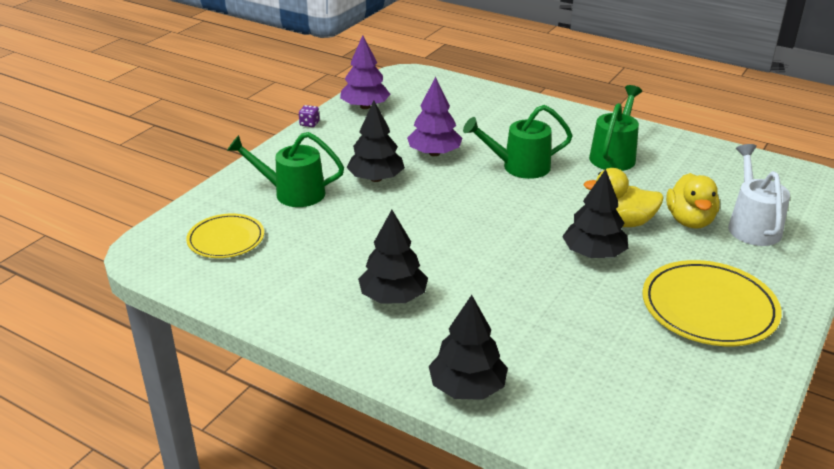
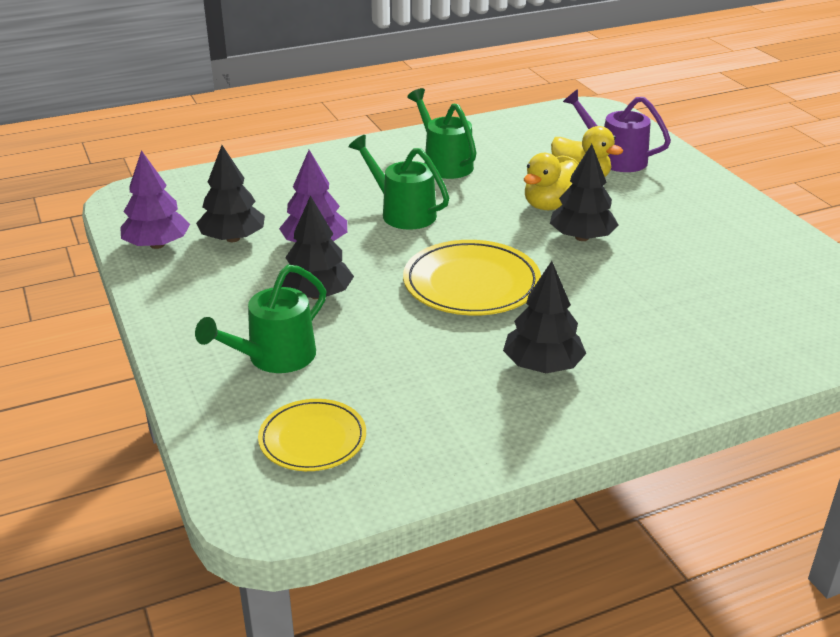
camera: 55 degrees left, 0 degrees up
purple dice [299,105,320,127] -> none
black tree [429,295,508,400] -> black tree moved to [196,145,265,242]
green watering can [463,105,573,179] -> green watering can turned 105 degrees clockwise [349,135,449,230]
yellow plate [642,260,782,346] -> yellow plate moved to [403,240,541,316]
white watering can [728,144,790,246] -> purple watering can [563,89,671,172]

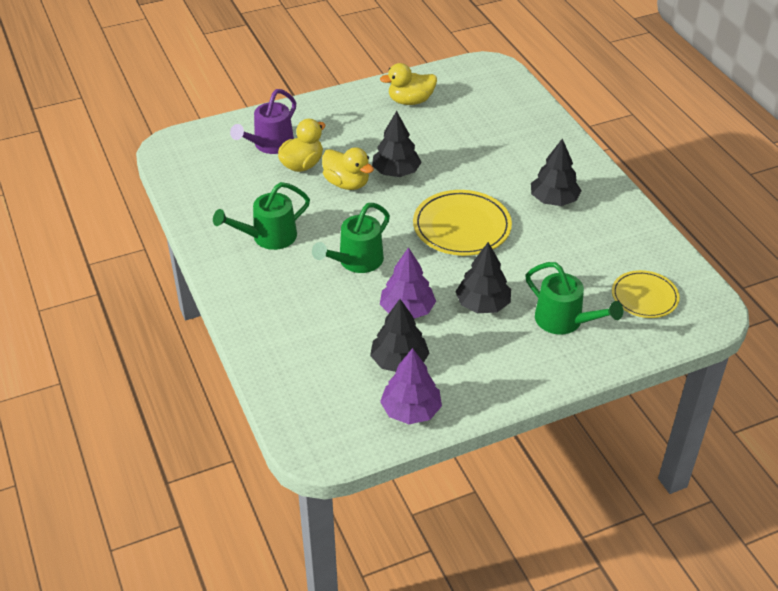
camera: 90 degrees left, 10 degrees up
none -> yellow duck [380,63,437,105]

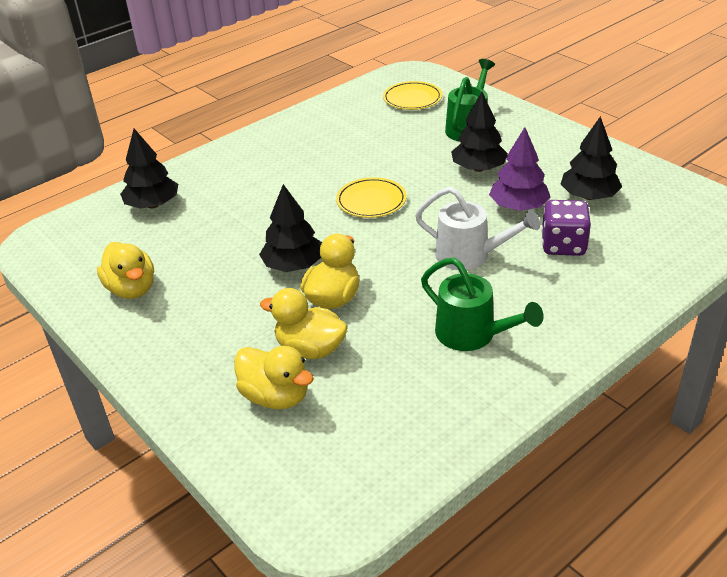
camera: 105 degrees left, 5 degrees down
purple watering can [230,89,296,154] -> yellow duck [234,346,314,409]
green watering can [312,203,390,273] -> white watering can [415,187,540,270]
purple tree [380,348,442,424] -> none
yellow plate [413,190,512,256] -> yellow plate [336,177,407,218], size x0.64
black tree [531,138,582,206] -> black tree moved to [120,129,178,209]
none -> purple dice [541,200,591,256]

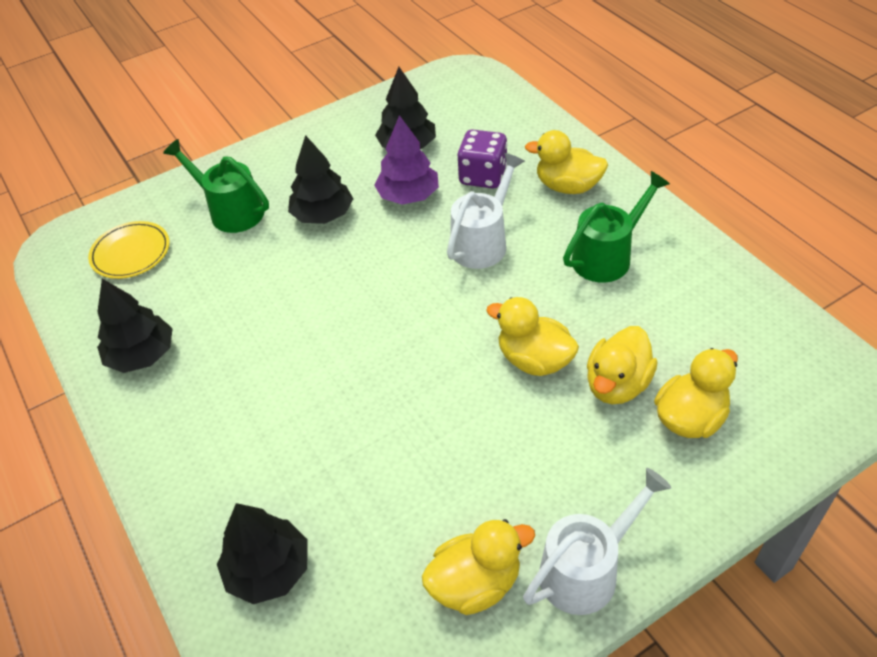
camera: 80 degrees left, 10 degrees up
black tree [259,184,322,272] -> black tree moved to [97,279,173,373]
yellow plate [336,177,407,218] -> none
none -> white watering can [523,468,672,615]
none -> yellow duck [525,130,608,194]

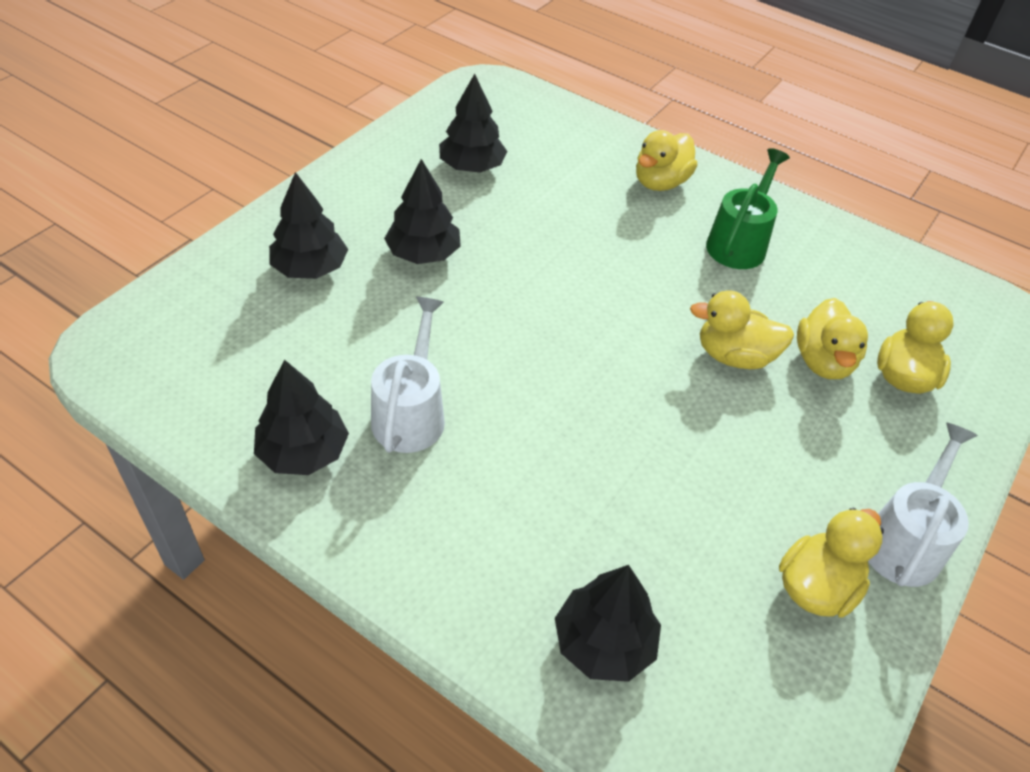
camera: 30 degrees left, 0 degrees up
yellow plate [88,221,170,279] -> none
green watering can [163,139,269,233] -> black tree [269,172,348,279]
purple tree [374,115,439,205] -> none
white watering can [447,153,525,269] -> white watering can moved to [371,297,445,453]
purple dice [458,129,508,189] -> none
yellow duck [525,130,608,194] -> yellow duck turned 45 degrees counterclockwise [636,130,697,191]

